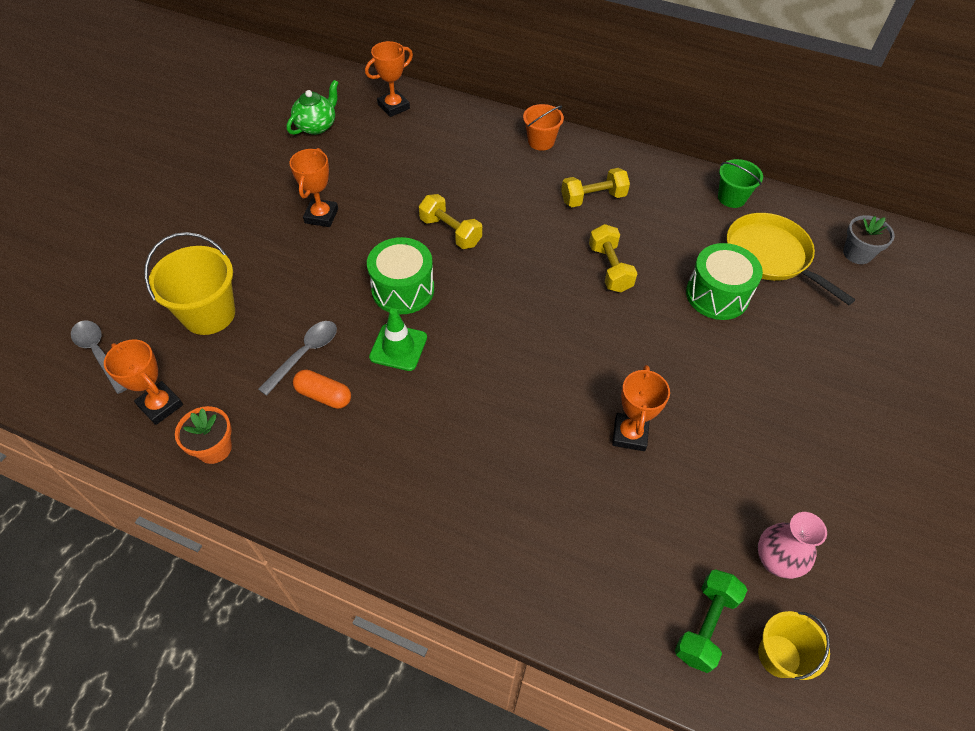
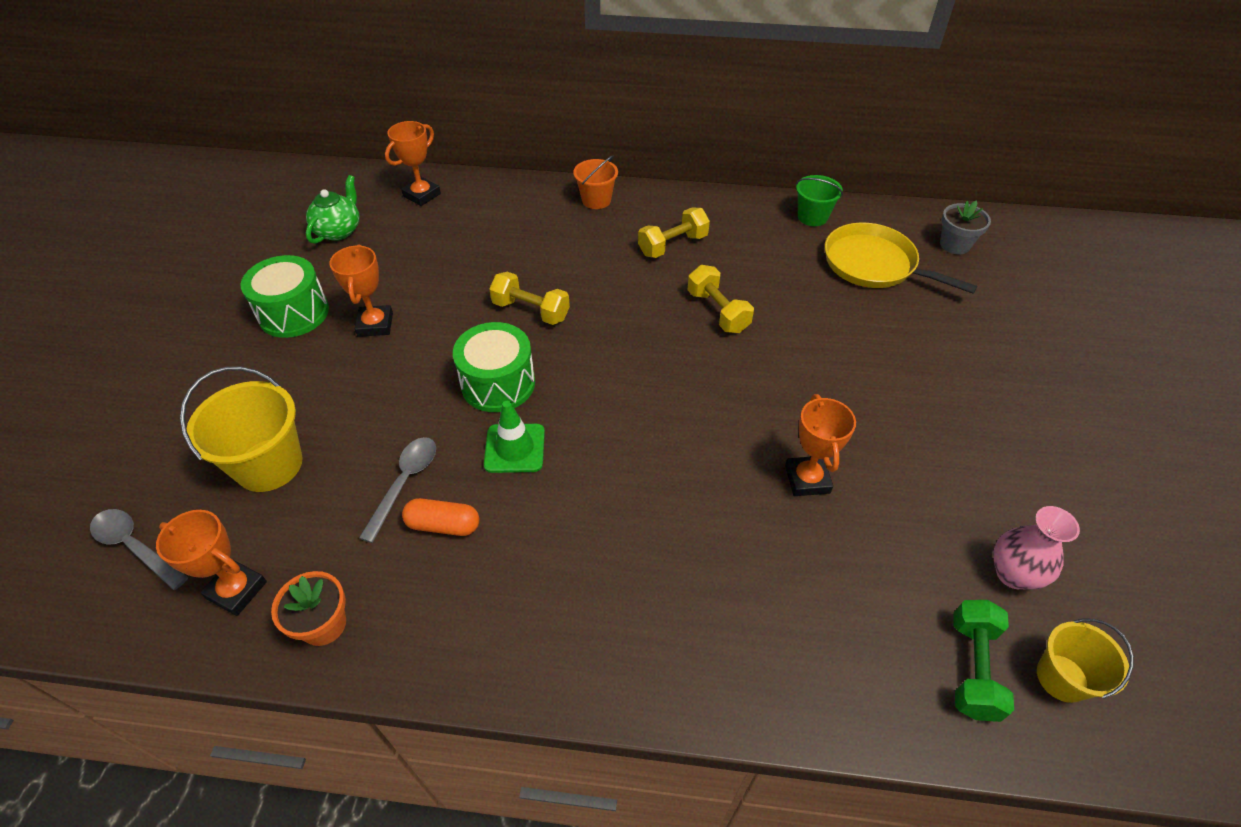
camera: 15 degrees left, 5 degrees down
green drum [686,243,763,320] -> green drum moved to [240,255,329,338]

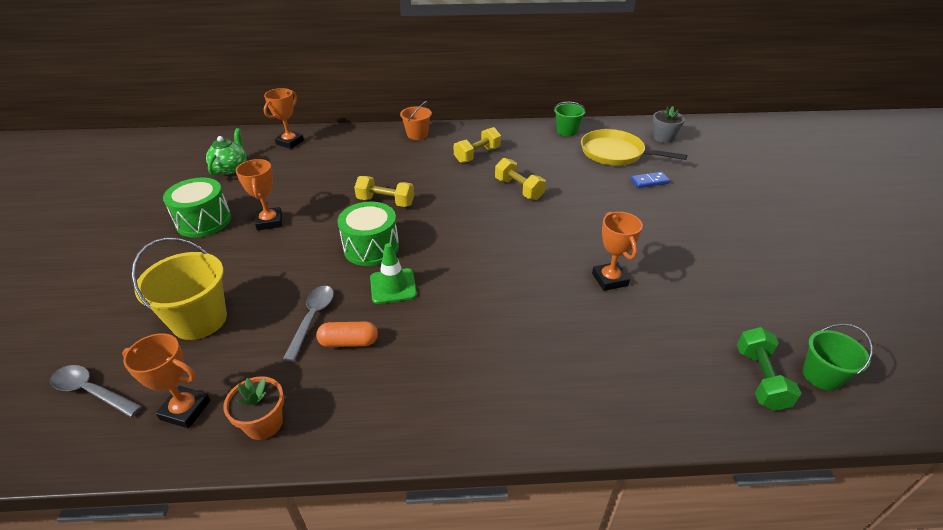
camera: 10 degrees left, 10 degrees down
pink vase [993,506,1080,590] -> none
yellow bucket [1037,618,1134,703] -> green bucket [803,323,873,391]
none -> blue domino [630,172,670,188]

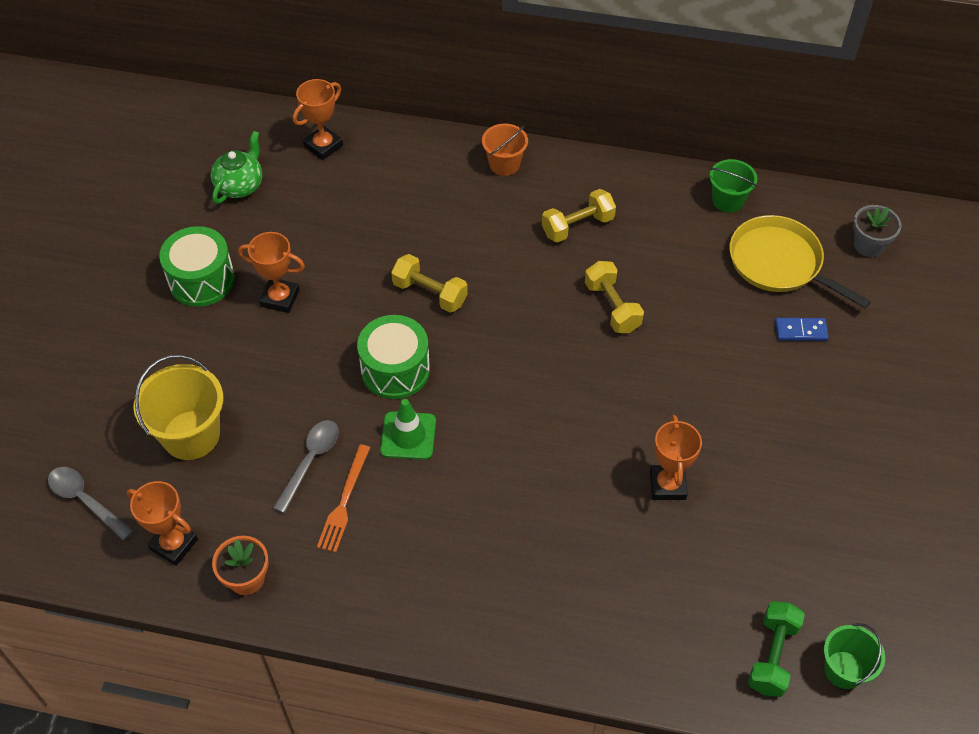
camera: 15 degrees right, 15 degrees up
orange trophy [236,159,282,231] -> orange trophy turned 75 degrees counterclockwise [238,232,305,313]
orange capsule [316,322,378,347] -> orange fork [317,444,370,552]

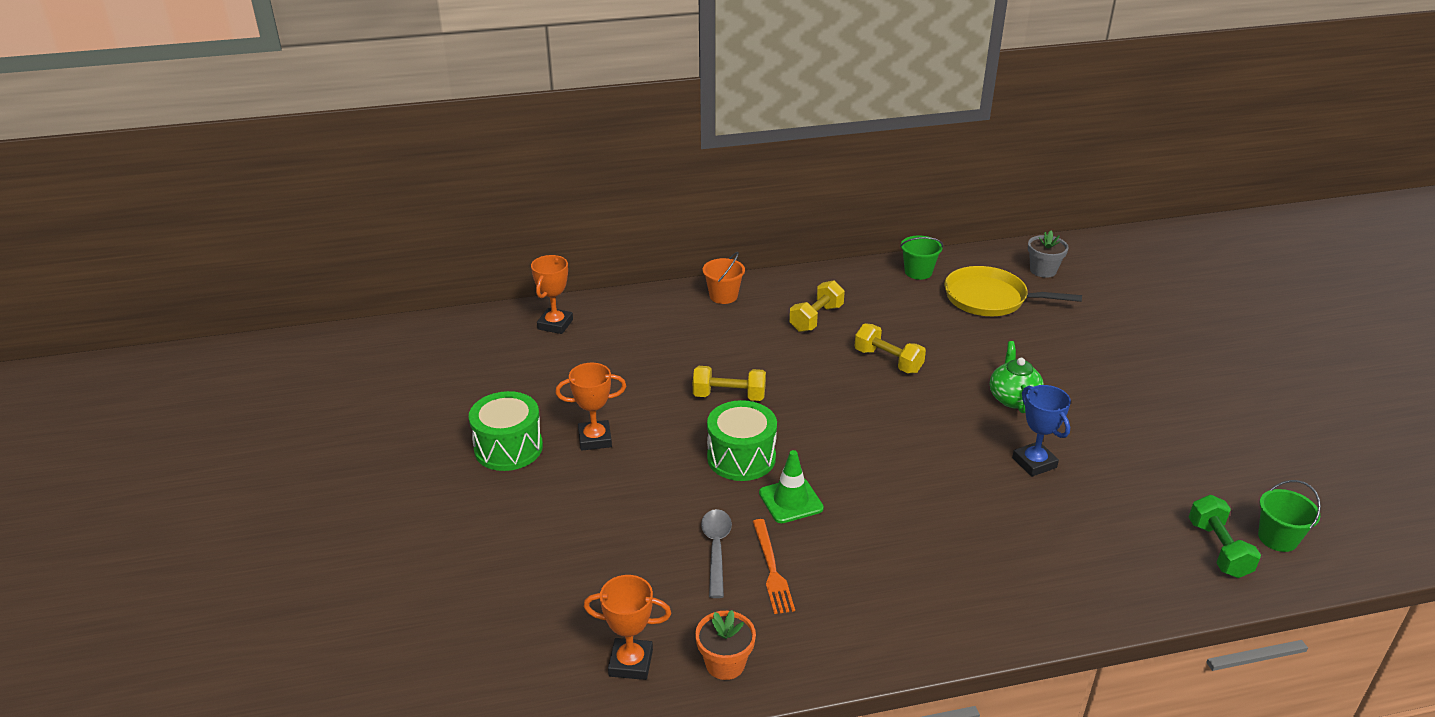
camera: 25 degrees left, 20 degrees down
grey spoon [48,467,133,541] -> none
yellow bucket [133,355,223,460] -> none
green teapot [211,131,262,204] -> green teapot moved to [990,341,1044,413]
orange trophy [650,415,702,500] -> blue trophy [1012,385,1071,477]
blue domino [775,318,829,341] -> none

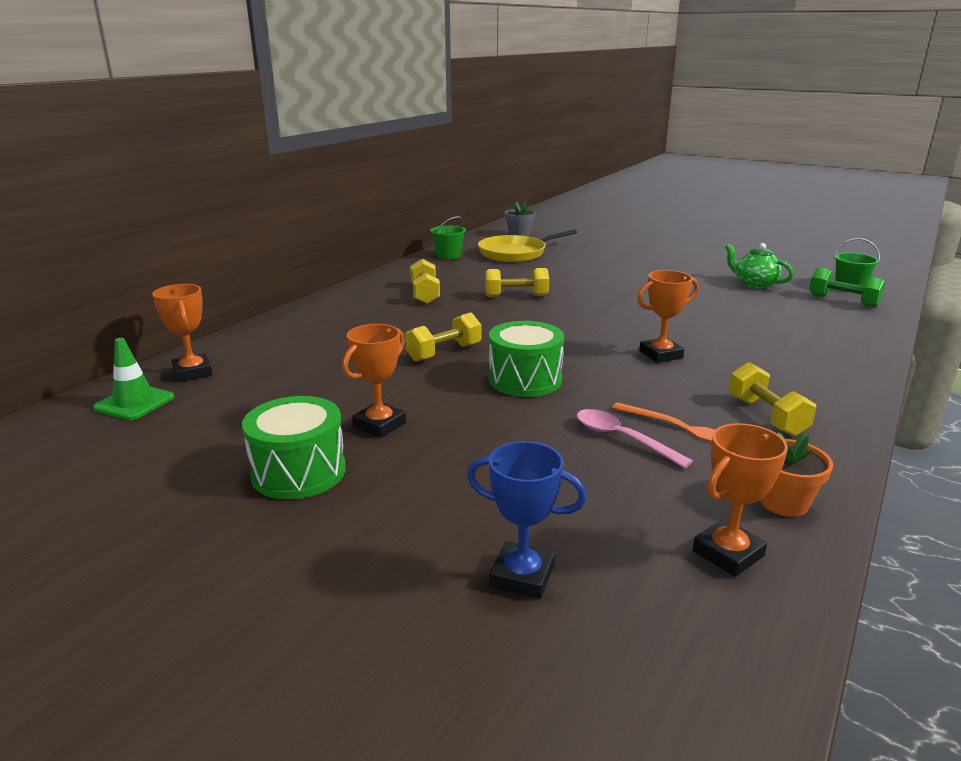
camera: 45 degrees left, 10 degrees down
grey spoon [701,509,732,598] -> pink spoon [577,409,693,468]
orange bucket [703,252,745,304] -> none
green traffic cone [759,450,824,523] -> green traffic cone moved to [93,338,174,420]
green teapot [990,341,1044,413] -> green teapot moved to [725,243,794,289]
blue trophy [1012,385,1071,477] -> blue trophy moved to [467,441,587,599]
none -> orange trophy [637,270,699,363]
none -> yellow dumbbell [729,362,816,436]

